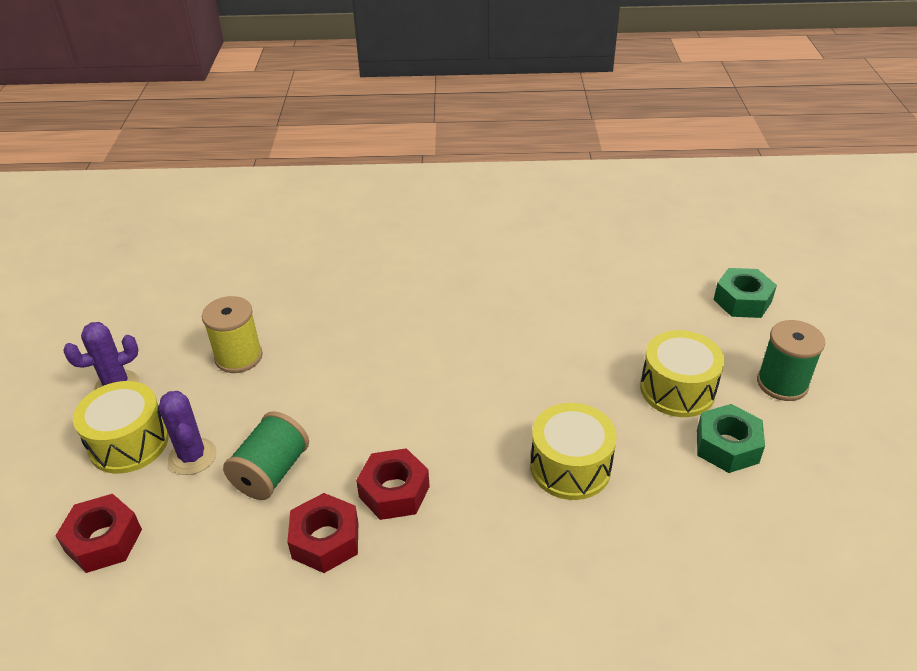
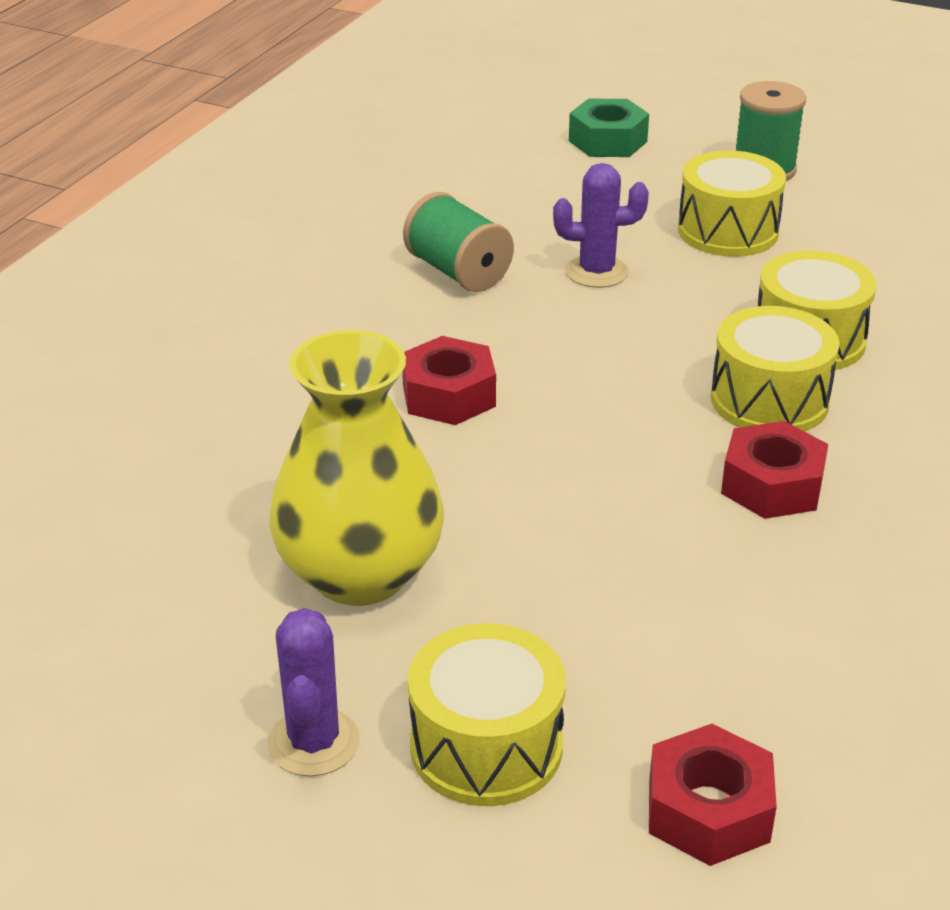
camera: 65 degrees left, 5 degrees down
purple cactus [159,391,217,475] -> purple cactus moved to [553,163,649,288]
yellow spool [202,296,263,373] -> yellow vase [269,330,444,606]
green spool [223,411,309,500] -> green spool moved to [403,192,514,292]
red nut [287,493,358,573] -> red nut moved to [402,336,496,425]
green nut [697,404,765,473] -> none
none -> yellow drum [711,306,839,432]

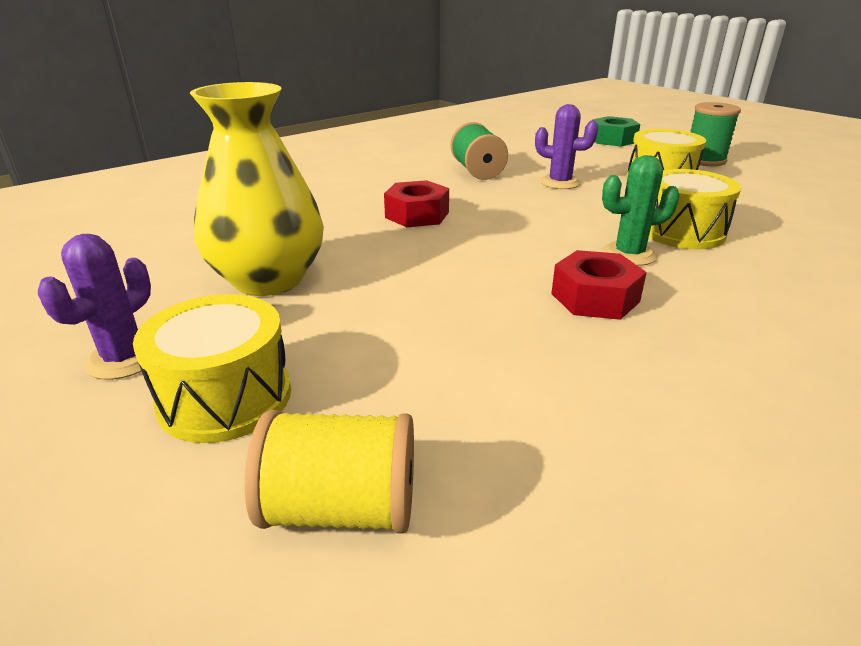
camera: 25 degrees right, 5 degrees down
red nut [649,724,777,866] -> yellow spool [245,410,414,534]
yellow drum [711,306,839,432] -> green cactus [602,155,680,266]

